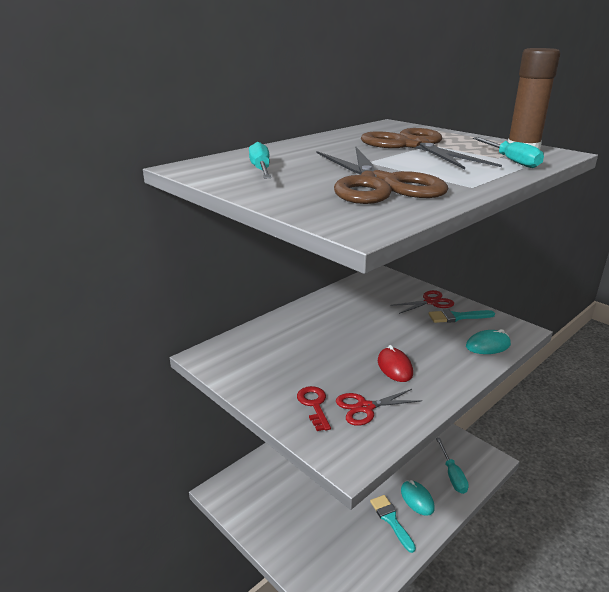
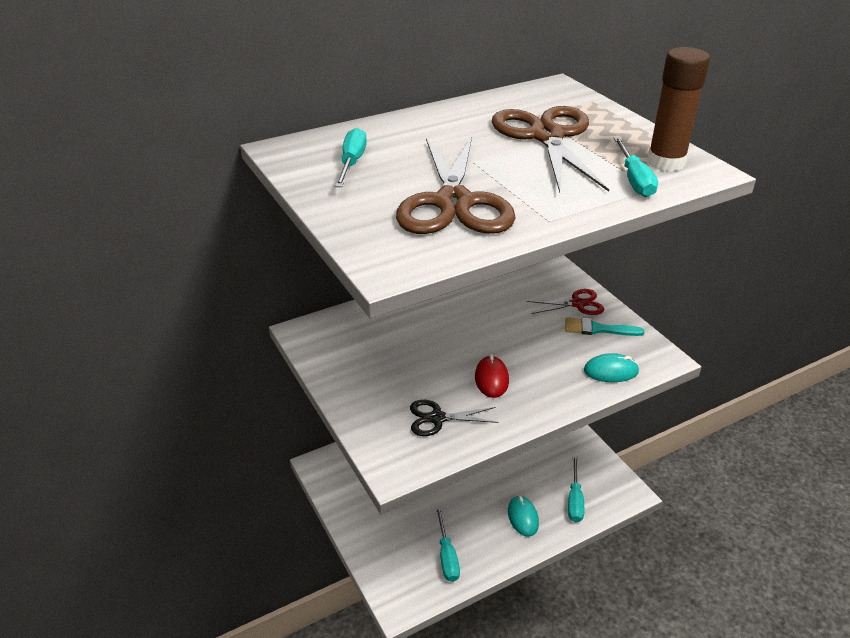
camera: 15 degrees right, 10 degrees up
red key [297,386,331,431] -> none
red scissors [336,389,422,426] -> black scissors [410,400,499,436]
turquoise brush [370,495,416,553] -> none
none -> turquoise screwdriver [436,506,460,582]

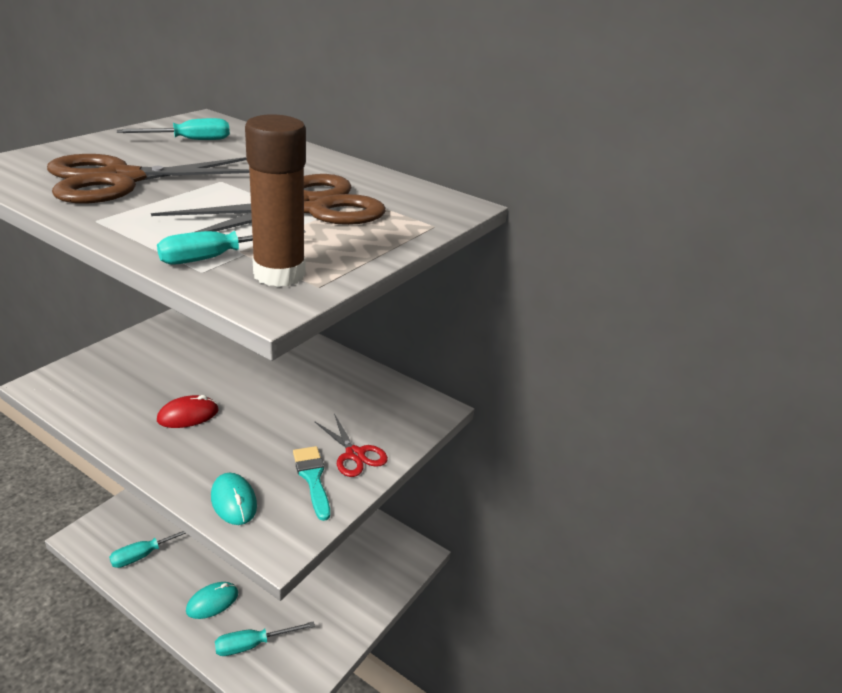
camera: 60 degrees right, 5 degrees down
black scissors [410,400,499,436] -> none

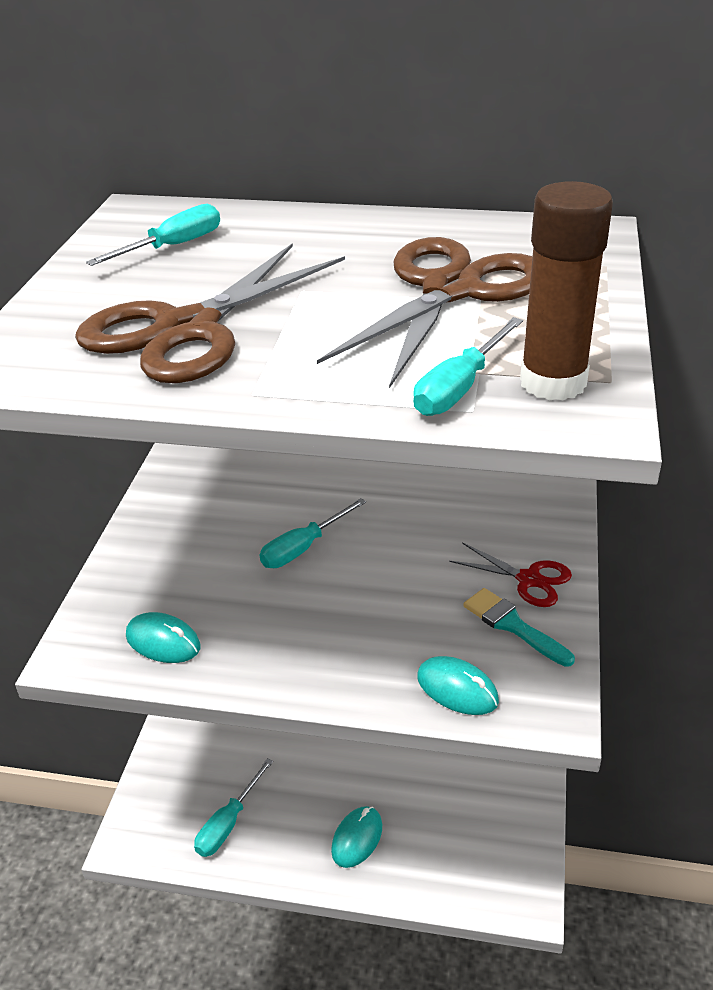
camera: 20 degrees left, 5 degrees up
red mouse [157,395,218,428] -> none
turquoise screwdriver [215,621,315,656] -> turquoise screwdriver moved to [260,498,366,568]
none -> turquoise mouse [126,612,200,663]

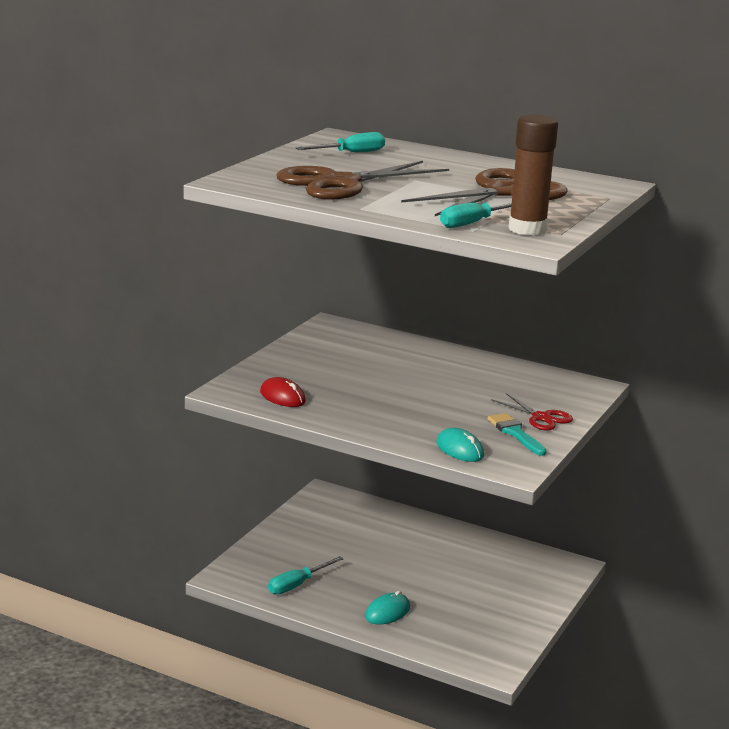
camera: 15 degrees right, 15 degrees down
turquoise mouse [126,612,200,663] -> red mouse [260,377,306,407]
turquoise screwdriver [260,498,366,568] -> none

